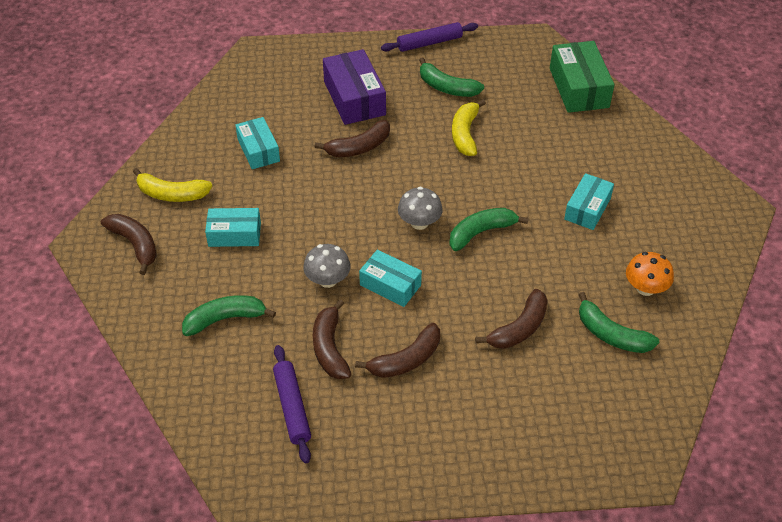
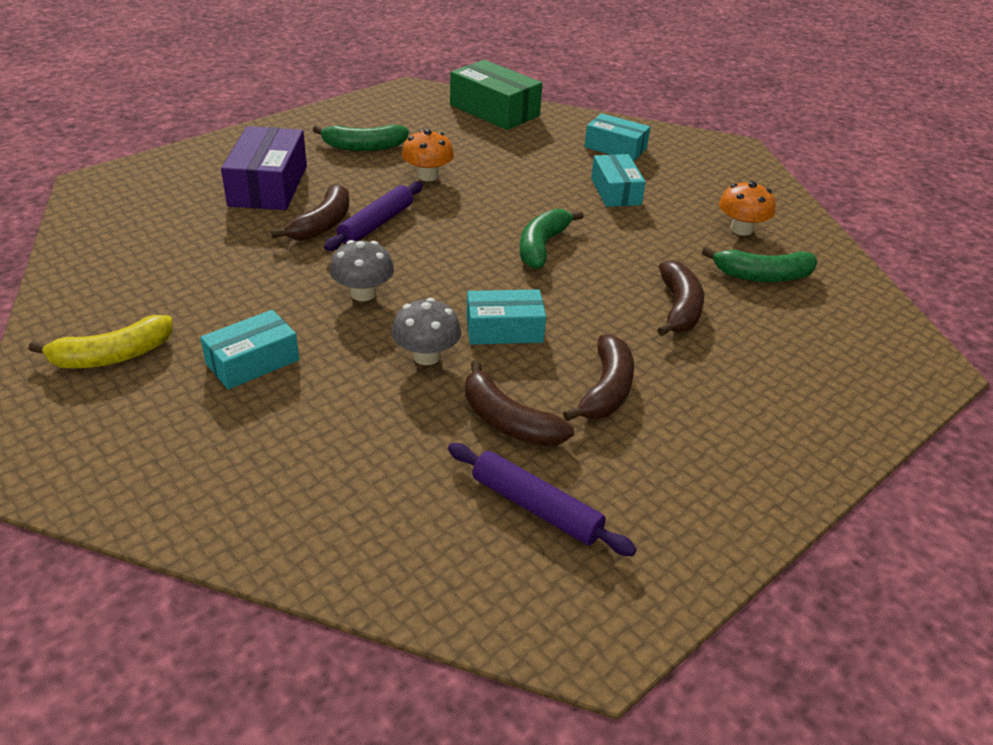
camera: 40 degrees left, 10 degrees down
brown banana [101,214,157,275] -> none
green banana [182,295,276,336] -> none
turquoise box [235,117,280,169] -> turquoise box moved to [584,113,650,161]
purple box [323,49,386,125] -> purple box turned 60 degrees clockwise [221,126,307,210]
purple rolling pin [381,22,478,52] -> purple rolling pin moved to [324,181,423,251]
grey mushroom [398,187,443,230] -> grey mushroom moved to [330,240,394,301]
yellow banana [452,99,486,156] -> orange mushroom [402,129,454,181]

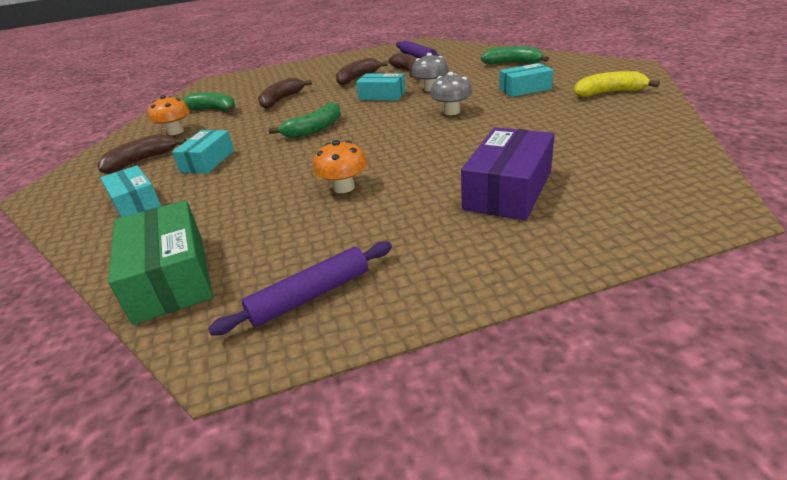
camera: 150 degrees left, 5 degrees down
brown banana [271,183,349,241] -> brown banana moved to [97,134,187,174]
green banana [313,124,409,151] -> green banana moved to [481,46,549,64]
purple rolling pin [324,181,423,251] -> purple rolling pin moved to [208,242,392,336]

